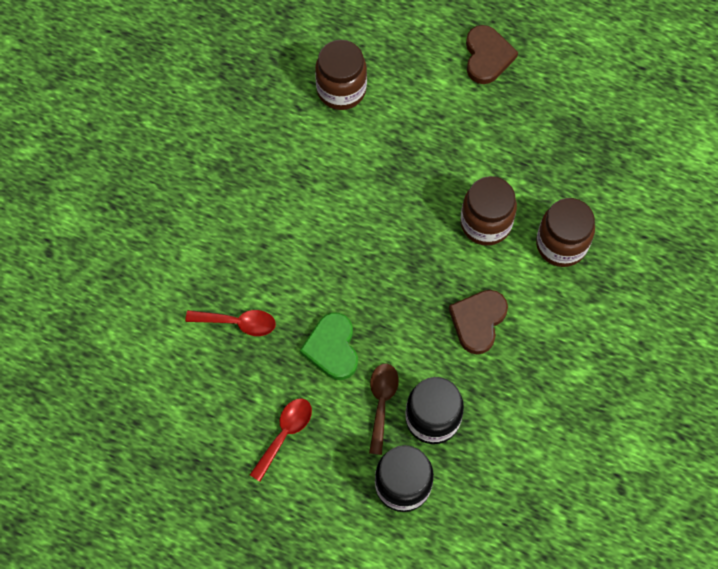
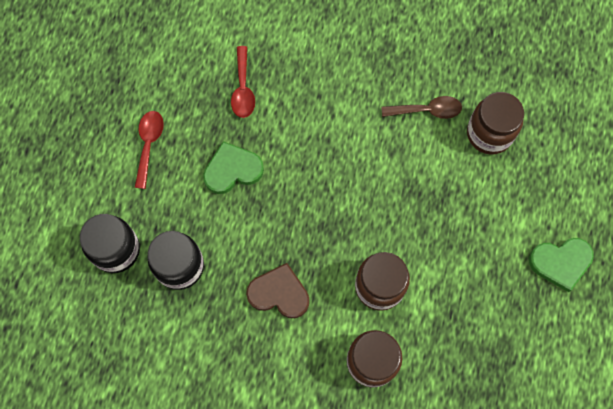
camera: 80 degrees right, 5 degrees up
red spoon [250,399,312,482] -> red spoon turned 105 degrees counterclockwise [135,111,164,189]
brown spoon [369,363,399,455] -> brown spoon moved to [381,96,462,119]
brown heart [466,25,518,84] -> green heart [529,238,594,292]

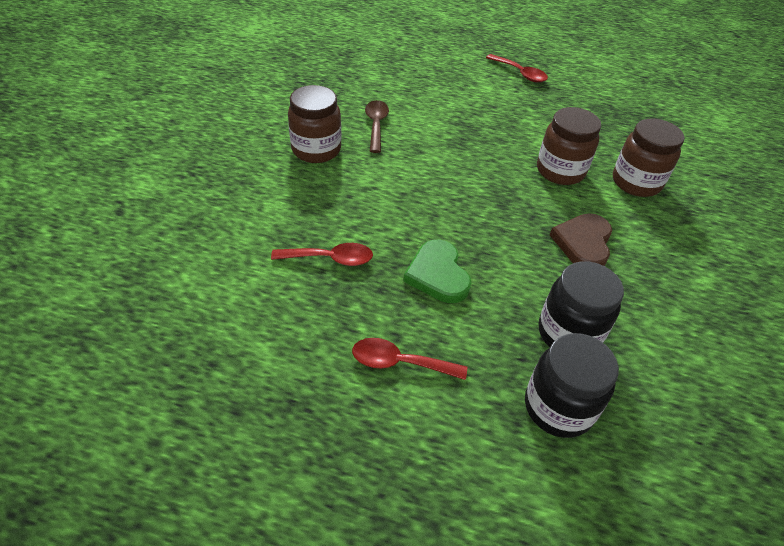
camera: 90 degrees left, 25 degrees down
brown jar [467,92,524,154] -> brown jar moved to [288,85,341,163]
green heart [529,238,594,292] -> red spoon [486,54,548,82]

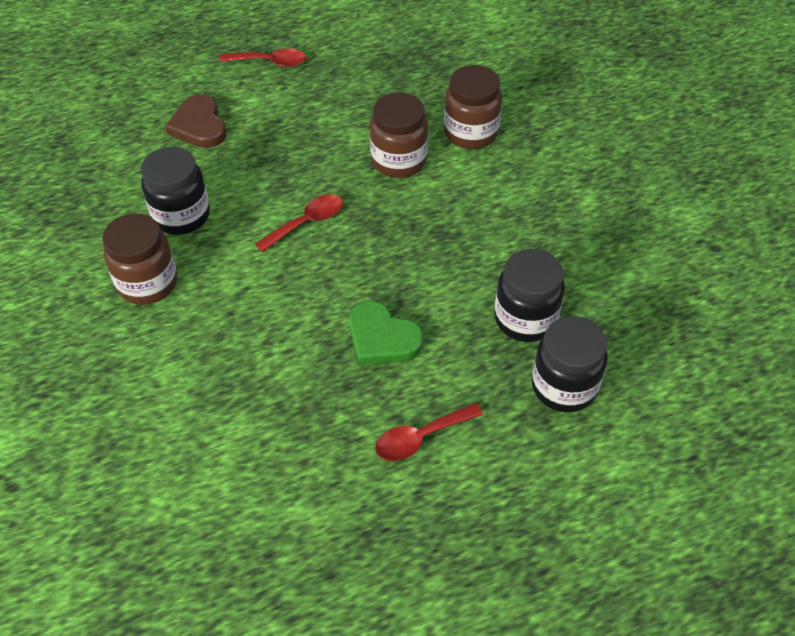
camera: 35 degrees left, 5 degrees up
red spoon [271,243,373,266] -> red spoon moved to [255,194,343,252]
brown spoon [365,100,389,153] -> black jar [141,147,210,235]
brown heart [550,213,612,266] -> brown heart moved to [165,94,227,148]

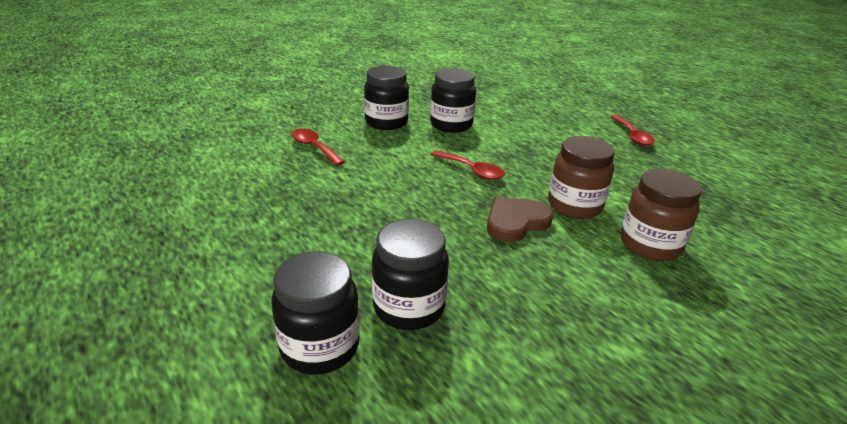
camera: 75 degrees right, 20 degrees down
brown jar [102,213,177,305] -> black jar [364,66,409,130]
brown heart [165,94,227,148] -> brown heart moved to [487,197,554,242]
green heart [349,301,423,365] -> none
red spoon [375,403,483,461] -> red spoon moved to [291,129,345,166]

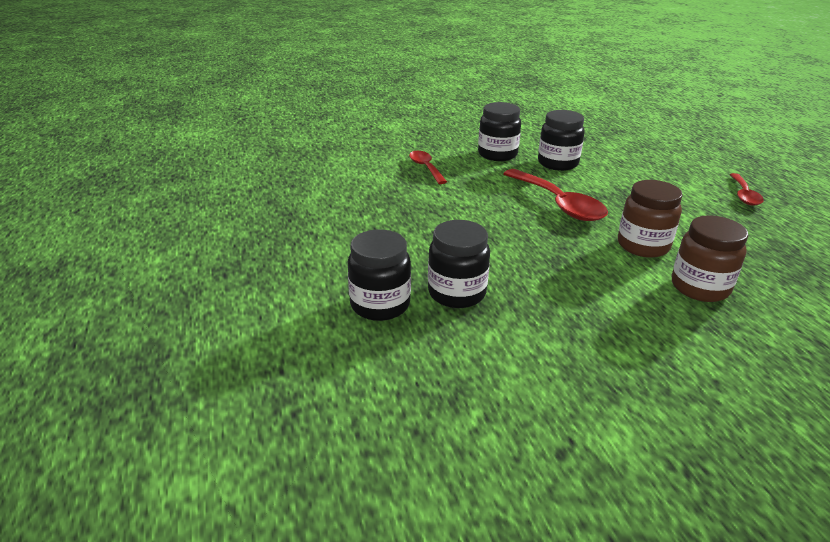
camera: 20 degrees right, 0 degrees up
red spoon [430,150,505,180] -> red spoon [503,169,608,221], size x1.72
brown heart [487,197,554,242] -> none

